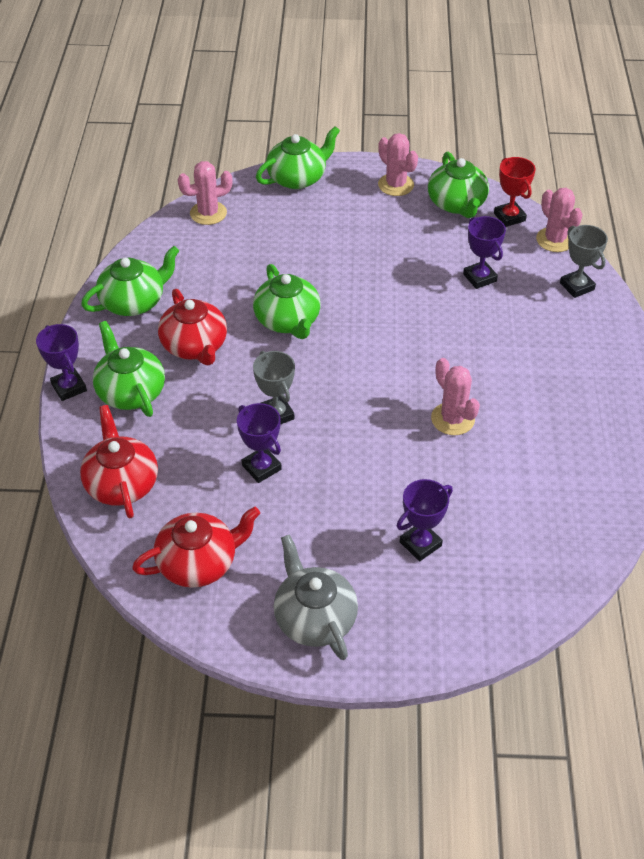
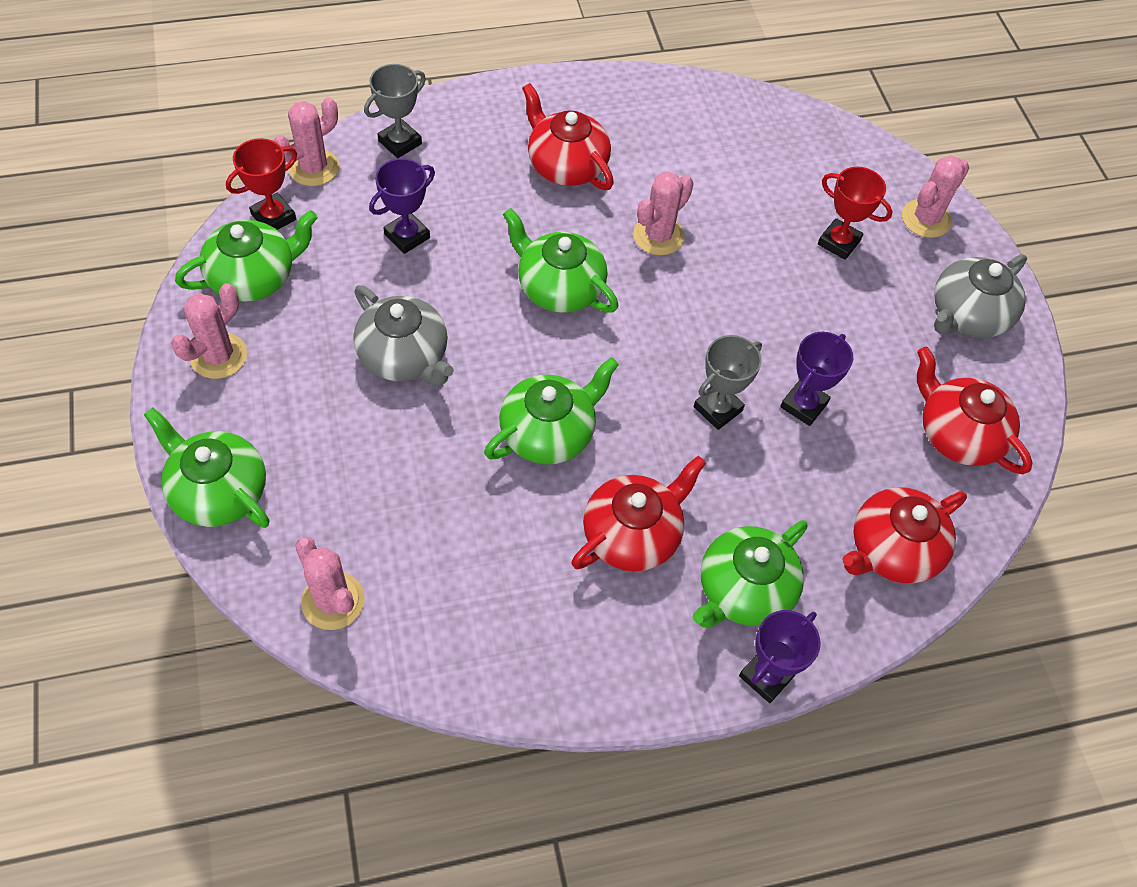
camera: 110 degrees left, 10 degrees up
green teapot [81,246,179,316] -> green teapot moved to [503,208,618,313]
purple trophy [396,479,453,561] -> red trophy [818,167,893,260]
none -> grey teapot [353,285,454,386]
none -> red teapot [522,83,614,190]
none -> pink cactus [902,156,969,238]

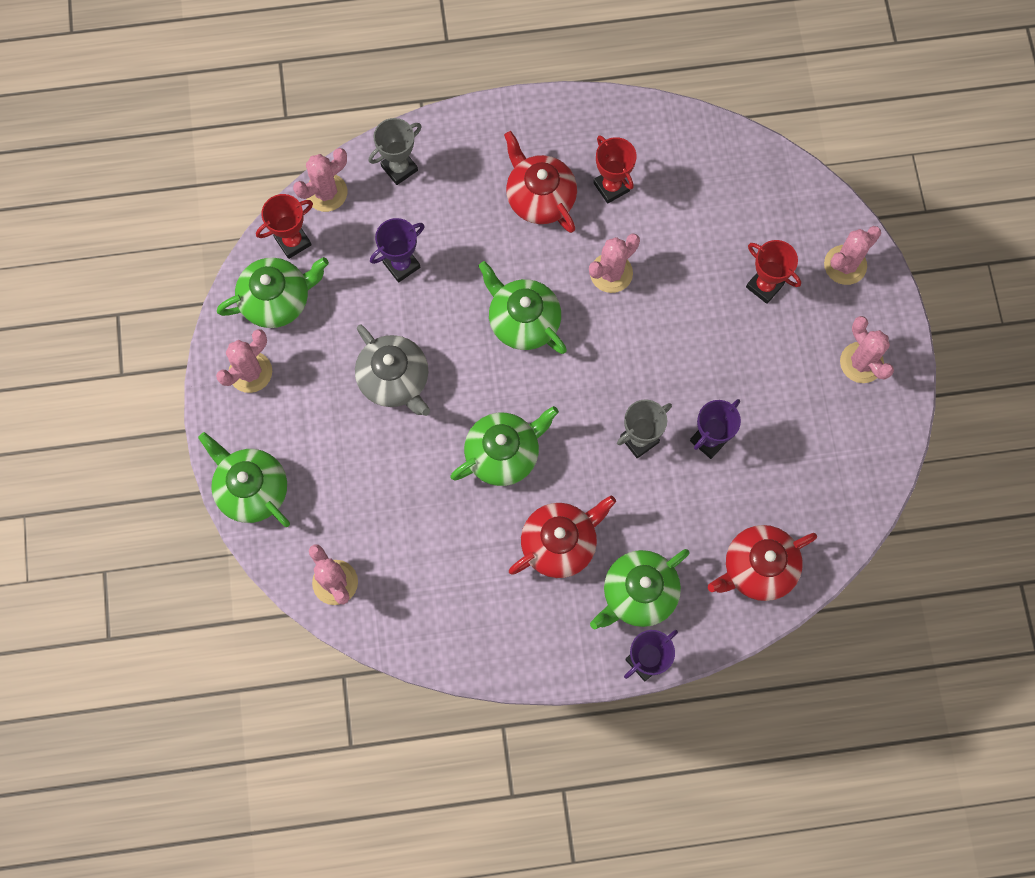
camera: 10 degrees right, 15 degrees up
red teapot [917,347,1032,474] -> none
grey teapot [934,254,1027,338] -> pink cactus [840,316,894,383]
none -> red trophy [593,135,637,204]

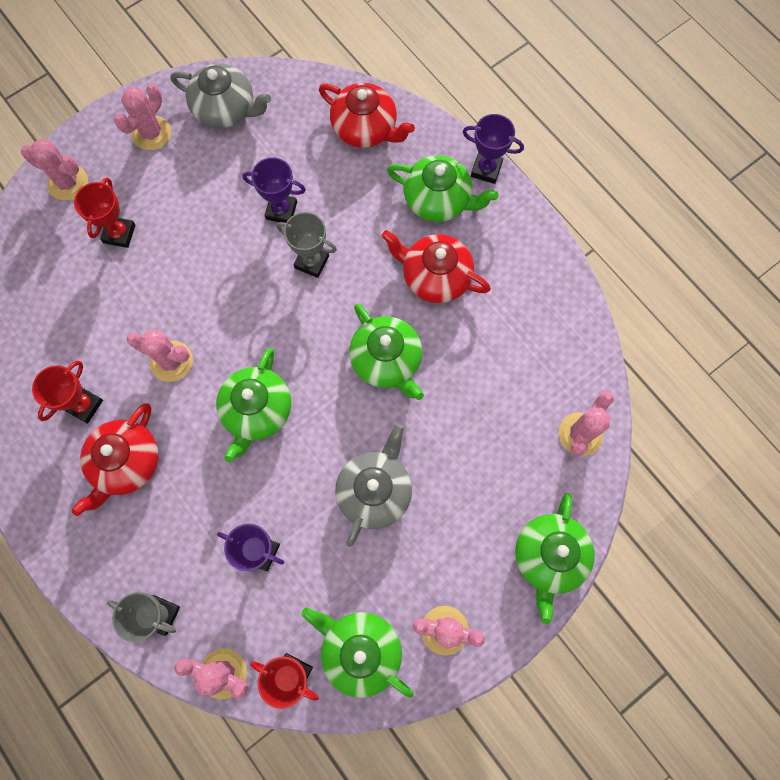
camera: 120 degrees left, 0 degrees up
green teapot [450,406,559,486] -> green teapot turned 150 degrees counterclockwise [349,303,424,400]
none -> grey teapot [171,64,271,128]

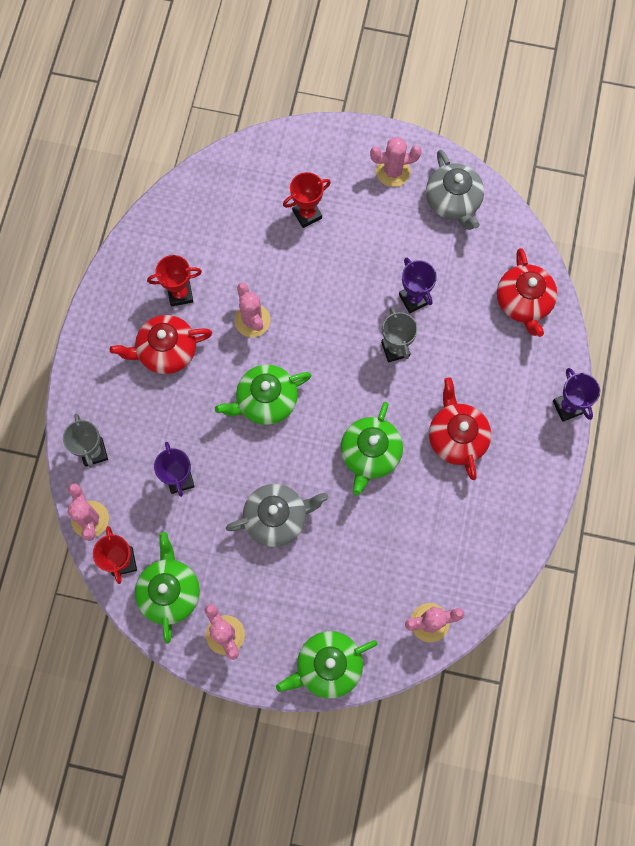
camera: 50 degrees right, 0 degrees up
pink cactus [21,139,88,201] -> none
green teapot [387,155,499,222] -> none

